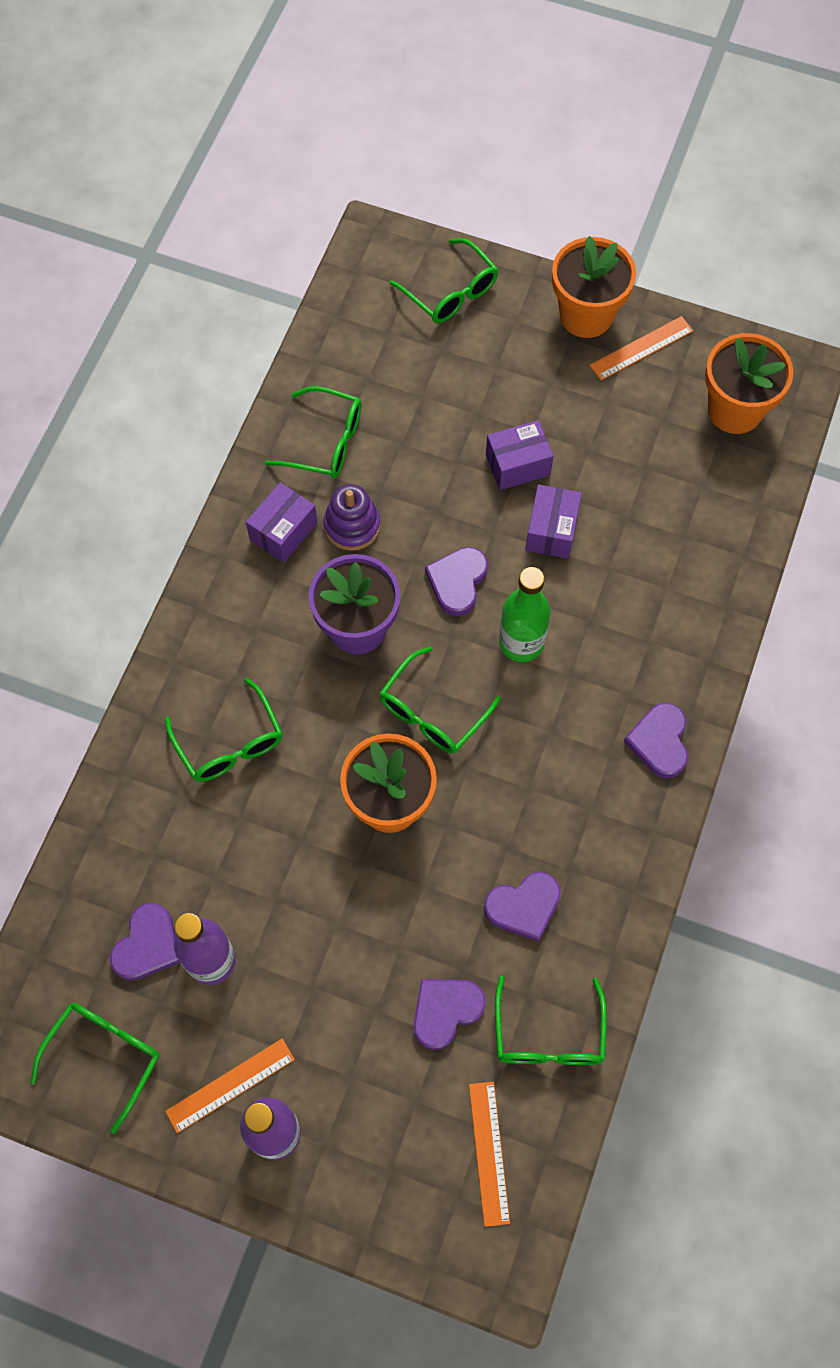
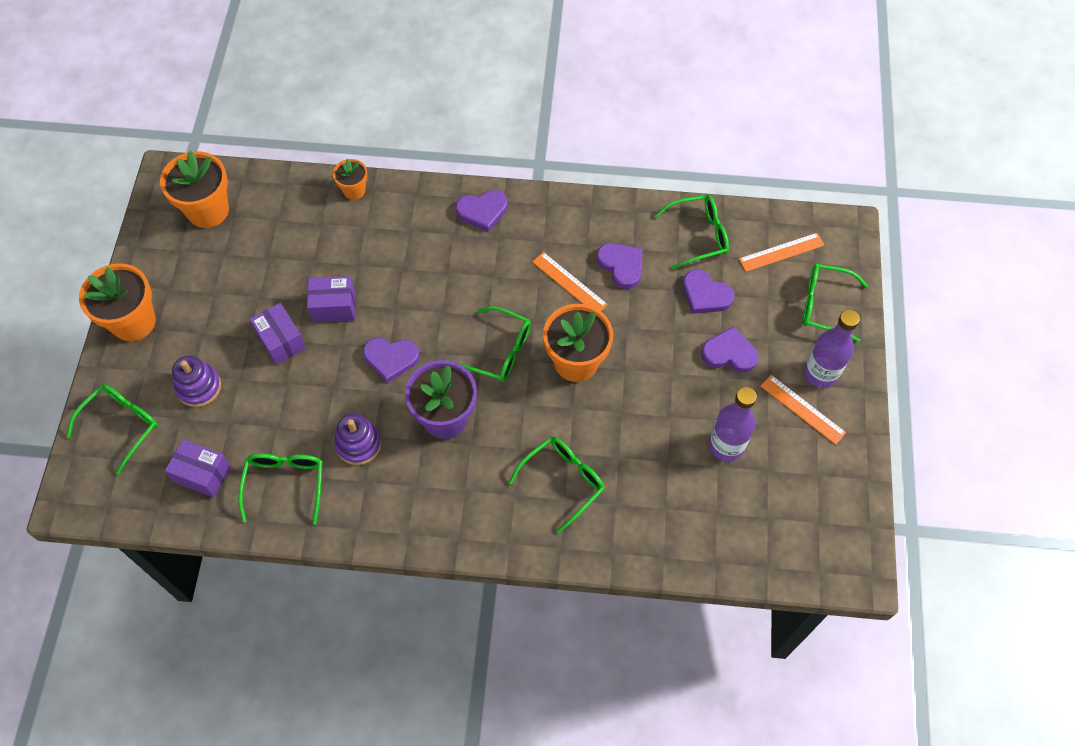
camera: 105 degrees left, 5 degrees down
green glasses [31,1003,160,1133] -> green glasses moved to [802,264,868,342]
purple heart [110,903,180,981] -> purple heart moved to [701,327,759,373]
purple box [246,482,317,563] -> purple box moved to [165,439,231,498]
green bottle [499,567,551,662] -> none
orange ruler [590,316,693,380] -> orange ruler moved to [532,252,608,311]
none -> purple stacking toy [172,355,221,407]
none -> orange flower pot [333,159,367,200]

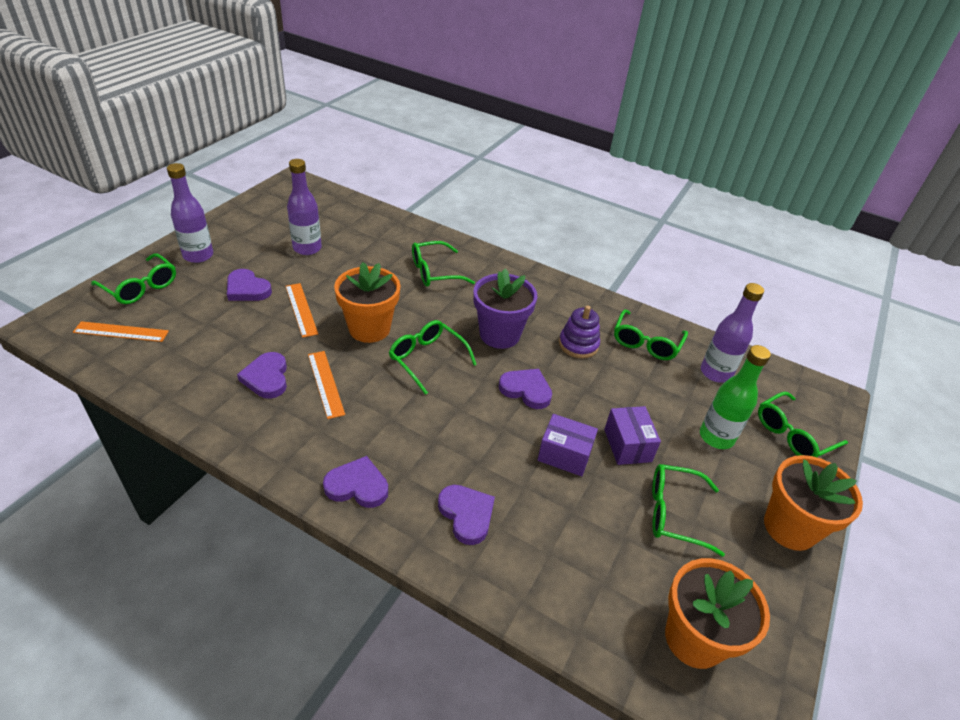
camera: 160 degrees left, 20 degrees down
purple box [165,439,231,498] -> purple bottle [701,283,764,383]
purple stacking toy [172,355,221,407] -> green bottle [700,345,771,449]
orange flower pot [333,159,367,200] -> none
green glasses [654,195,729,269] -> green glasses moved to [652,464,725,557]
purple heart [683,269,734,314] -> purple heart moved to [438,485,495,545]
orange ruler [761,375,846,445] -> orange ruler moved to [286,283,318,338]

